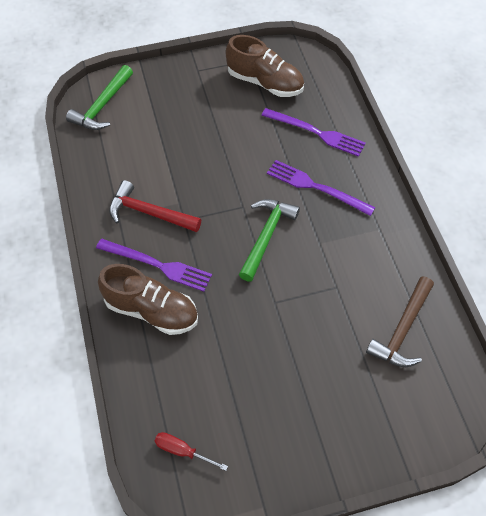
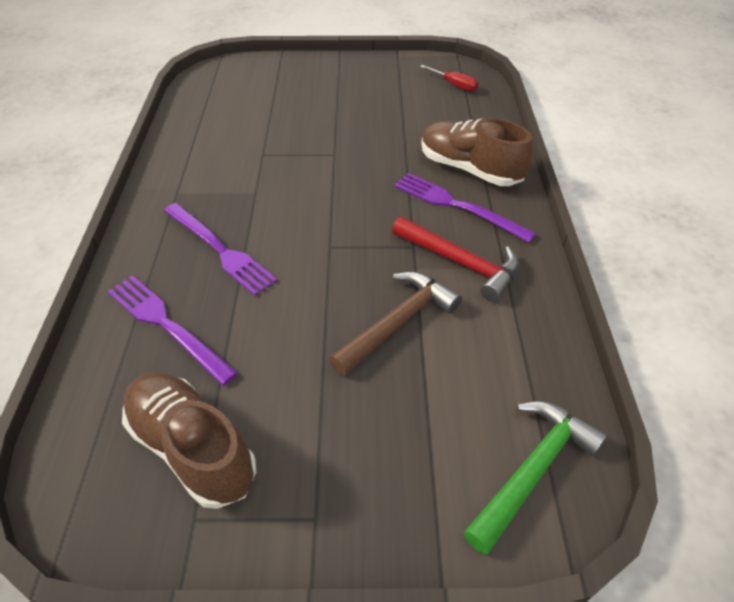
camera: 165 degrees left, 10 degrees down
green hammer [239,199,300,281] -> none
brown hammer [366,276,434,367] -> brown hammer moved to [329,271,462,376]

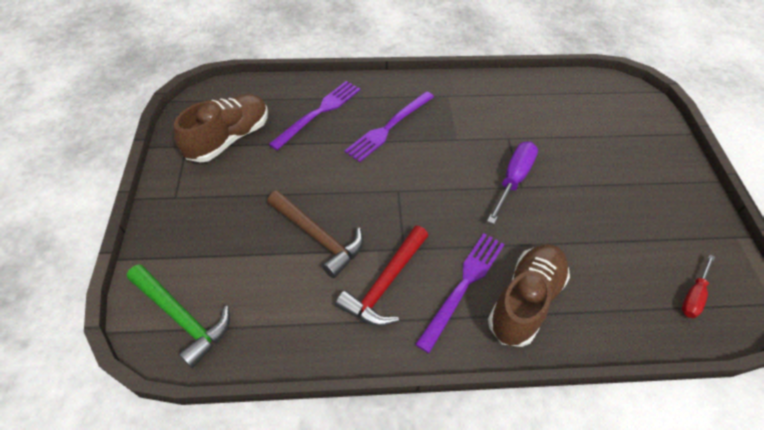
camera: 85 degrees right, 5 degrees up
none -> purple screwdriver [487,142,538,224]

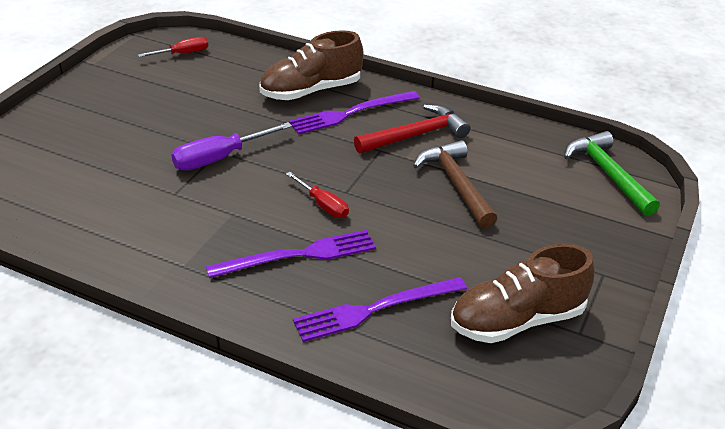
camera: 150 degrees left, 15 degrees down
none -> red screwdriver [286,172,349,218]

